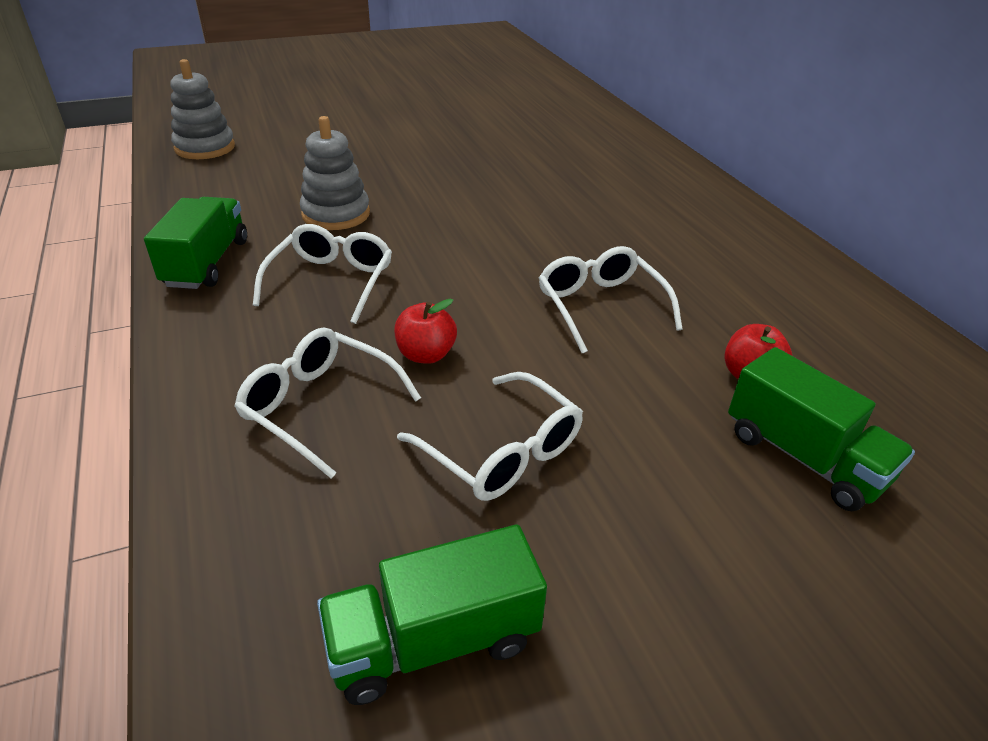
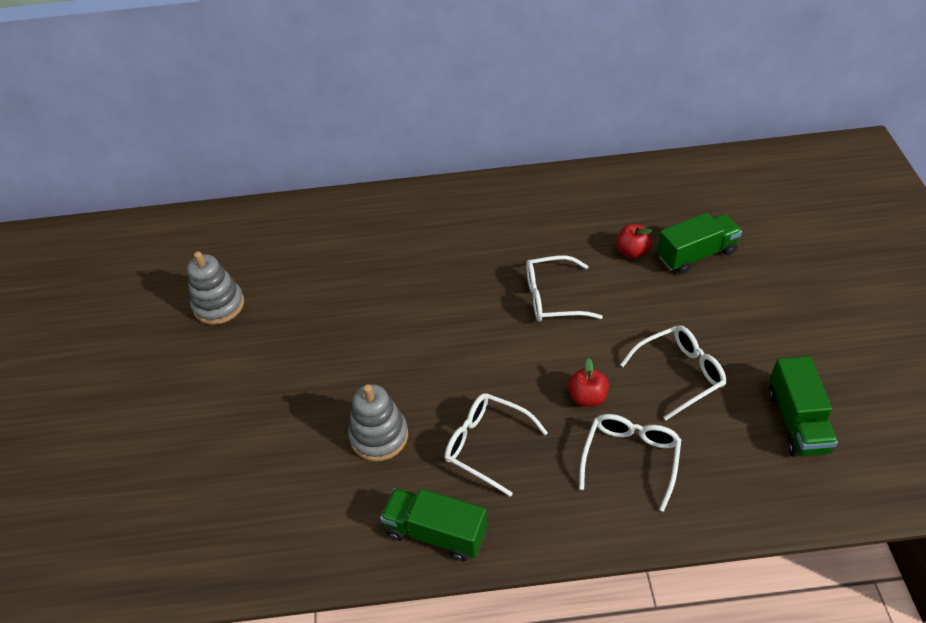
camera: 70 degrees left, 10 degrees up
grey stacking toy [171,59,235,159] -> grey stacking toy moved to [187,252,244,325]
white glasses [234,328,421,478] -> white glasses turned 150 degrees clockwise [579,414,681,512]

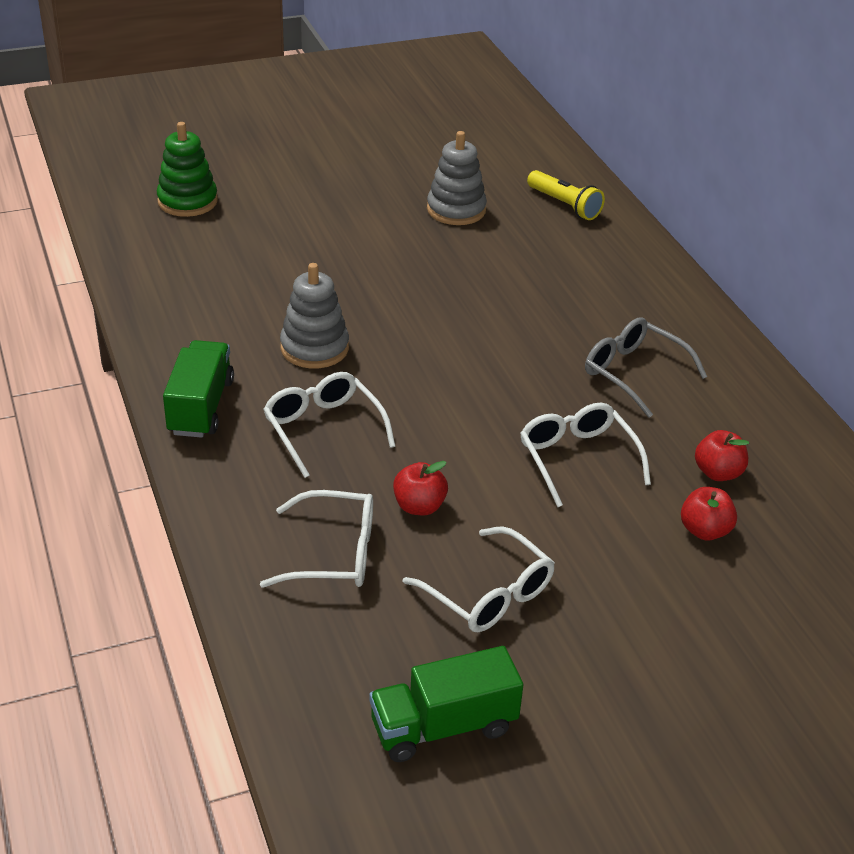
camera: 70 degrees right, 10 degrees down
white glasses [445,393,548,497] -> white glasses turned 45 degrees counterclockwise [263,372,396,478]
green truck [657,213,742,274] -> none
none -> green stacking toy [157,122,218,217]
none -> yellow flashlight [527,170,605,220]
none -> grey glasses [585,317,707,418]
none -> red apple [695,430,749,481]

